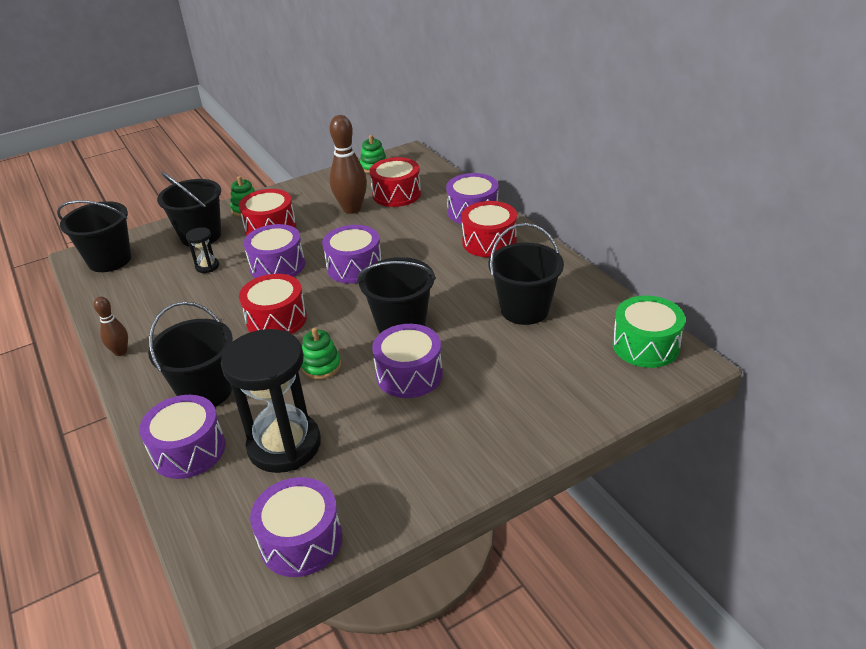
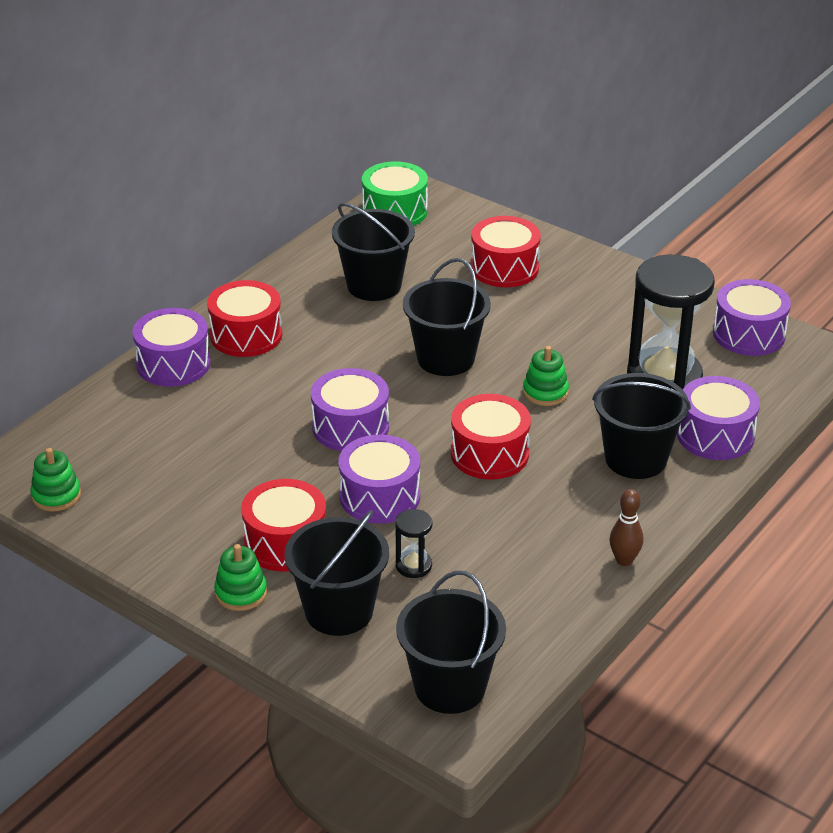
camera: 115 degrees left, 0 degrees up
brown bowling pin [330,115,367,214] -> none
red drum [370,157,421,207] -> red drum moved to [471,216,541,287]
purple drum [372,324,443,398] -> none

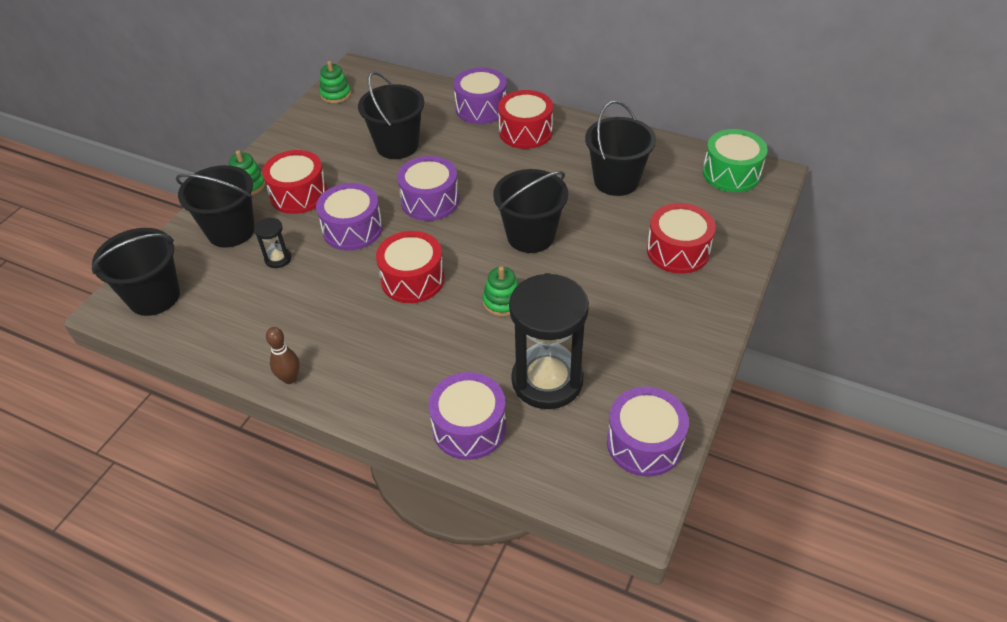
camera: 80 degrees right, 10 degrees up
black bucket [592,373,691,479] -> black bucket moved to [358,72,424,159]

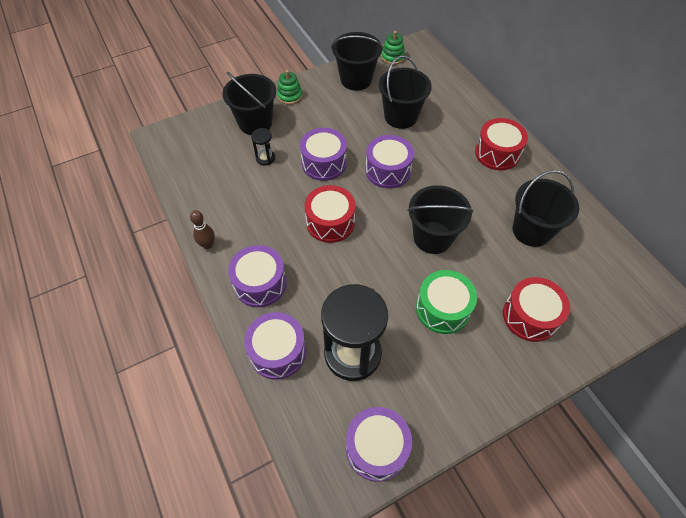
camera: 35 degrees right, 10 degrees up
black bucket [91,228,180,316] -> black bucket moved to [331,32,383,91]
red drum [262,150,328,214] -> none
purple drum [453,68,507,124] -> purple drum moved to [228,245,286,307]
green stacking toy [483,266,519,316] -> none
green drum [702,129,768,192] -> green drum moved to [416,270,477,334]

